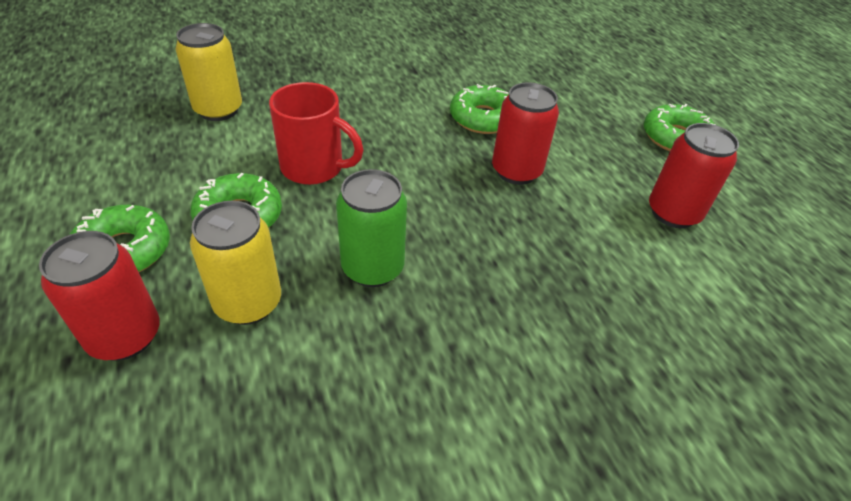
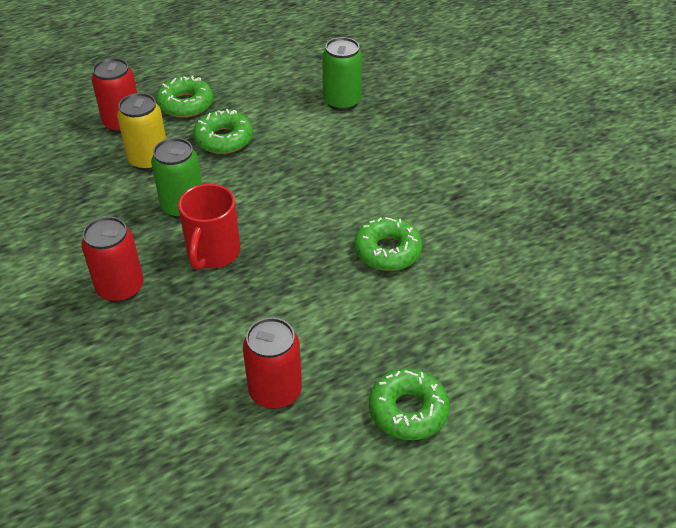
camera: 85 degrees right, 0 degrees up
yellow can [175,23,242,121] -> green can [322,37,362,111]
red mug [269,82,364,185] -> red mug moved to [178,184,240,270]
red can [492,83,559,185] -> red can moved to [81,217,144,303]

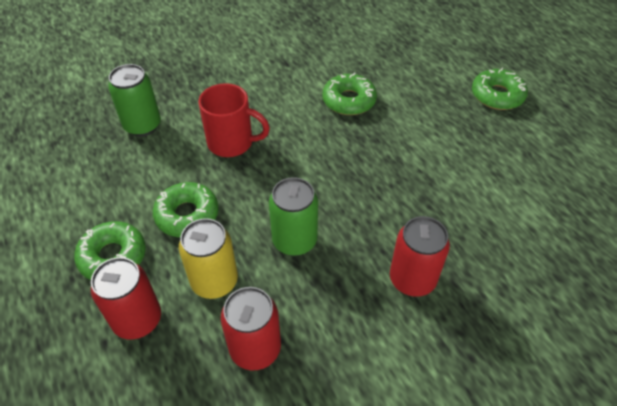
camera: 90 degrees left, 5 degrees up
red mug [178,184,240,270] -> red mug moved to [199,83,270,157]
red can [243,318,302,409] -> red can moved to [221,287,281,370]

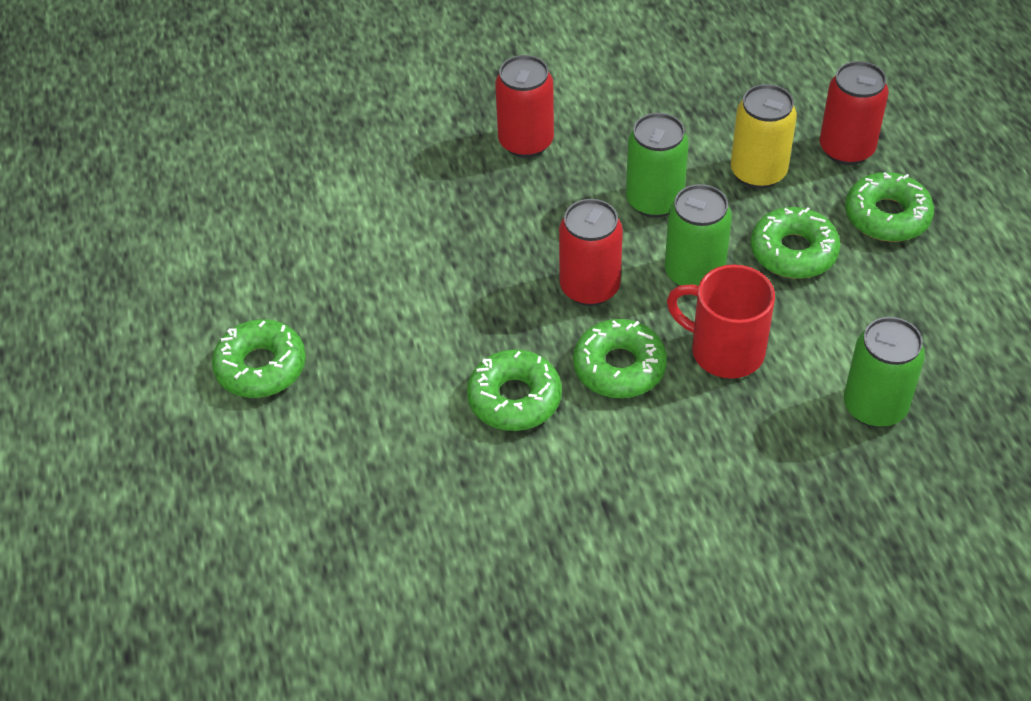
camera: 165 degrees left, 0 degrees up
red can [221,287,281,370] -> red can moved to [559,199,623,306]
none -> green donut [573,319,667,398]
none -> green can [665,184,732,286]

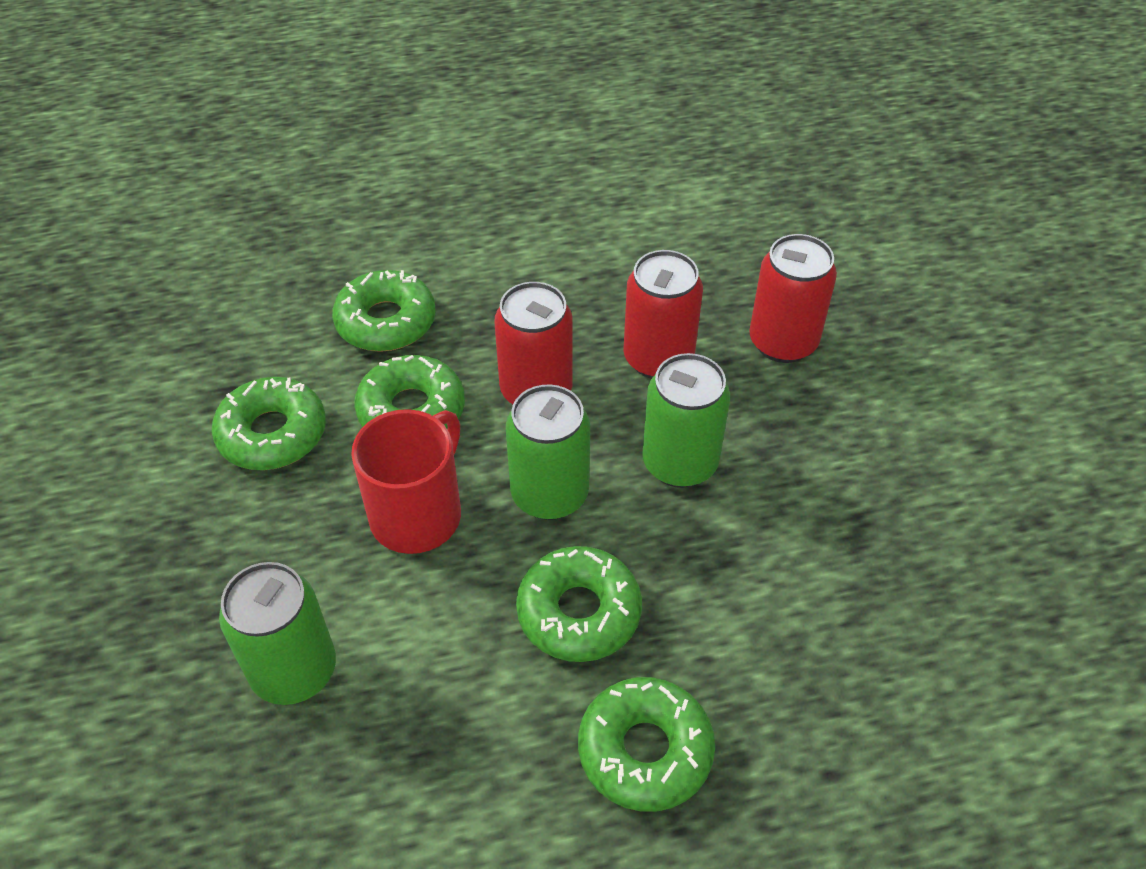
camera: 90 degrees right, 0 degrees up
green donut [212,319,306,398] -> green donut moved to [212,377,326,470]
yellow can [731,84,797,189] -> none
red can [819,61,889,165] -> red can moved to [623,250,703,379]

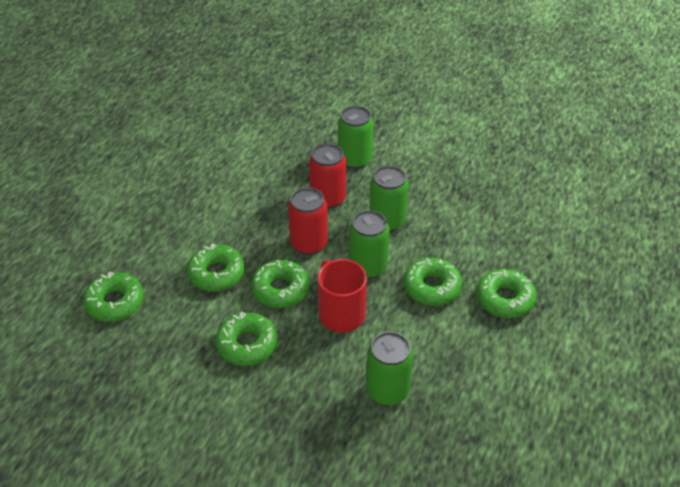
camera: 55 degrees left, 5 degrees down
red can [749,234,837,363] -> green can [338,106,374,169]
none -> green donut [83,272,144,322]

